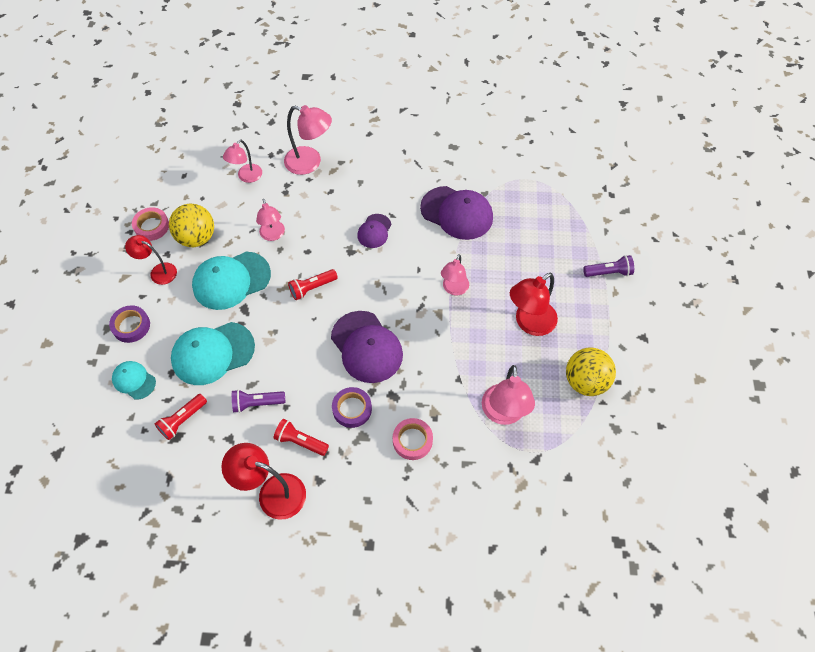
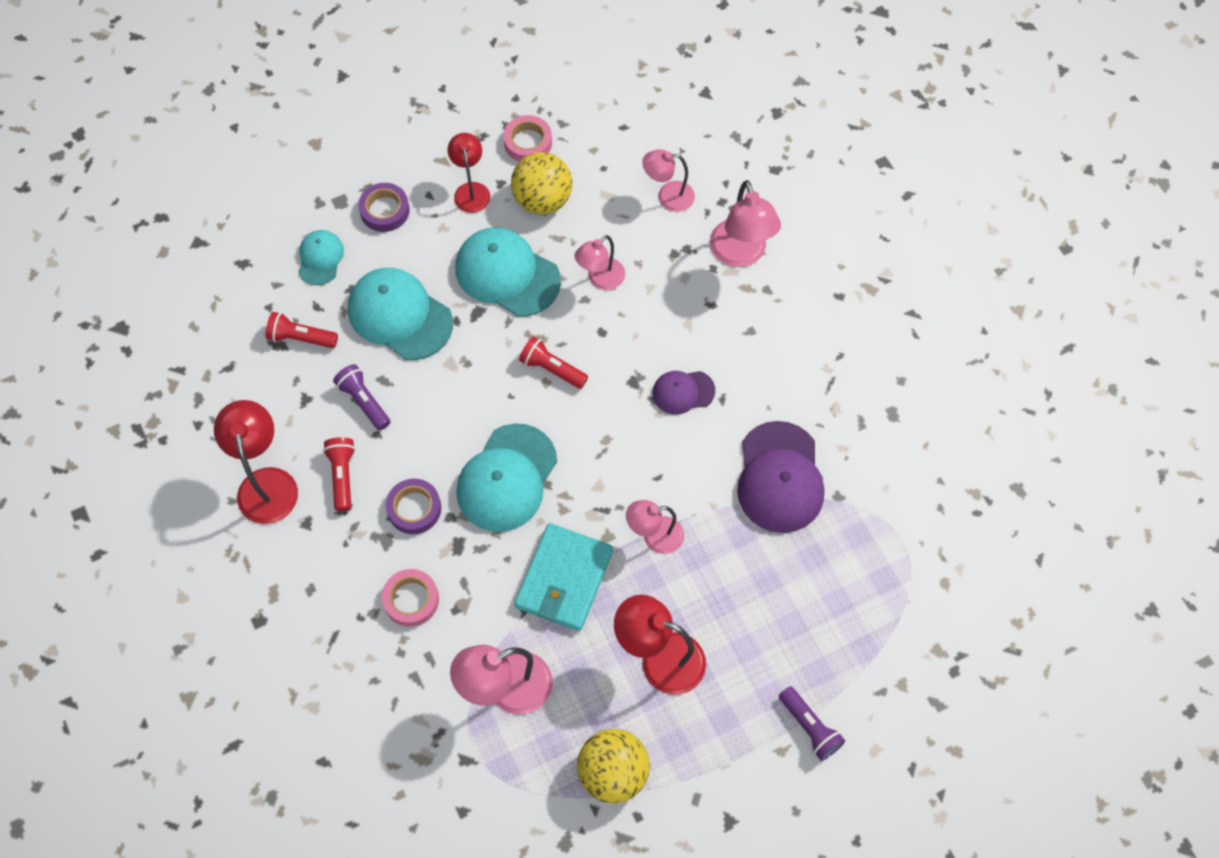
camera: 60 degrees right, 5 degrees up
purple cap [331,311,403,383] -> turquoise cap [456,423,557,532]
none -> turquoise wallet [514,523,613,631]

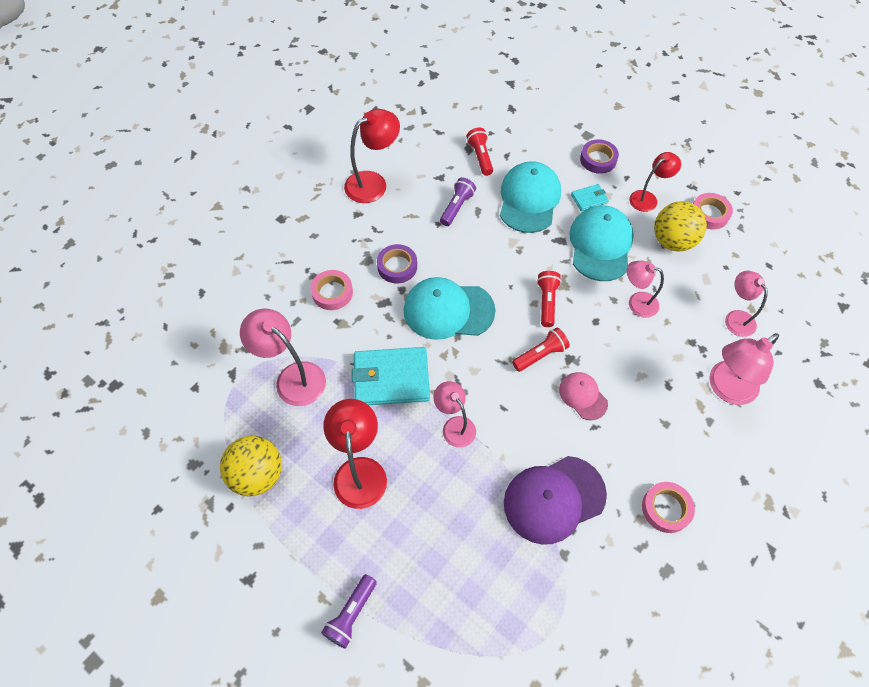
camera: 65 degrees right, 5 degrees down
turquoise cap [299,230,344,285] -> none
red flashlight [323,437,355,511] -> red flashlight moved to [512,327,570,372]
purple cap [652,371,715,415] -> pink cap [559,372,608,420]
none -> turquoise wallet [571,184,609,211]
none -> pink tape [642,482,695,533]

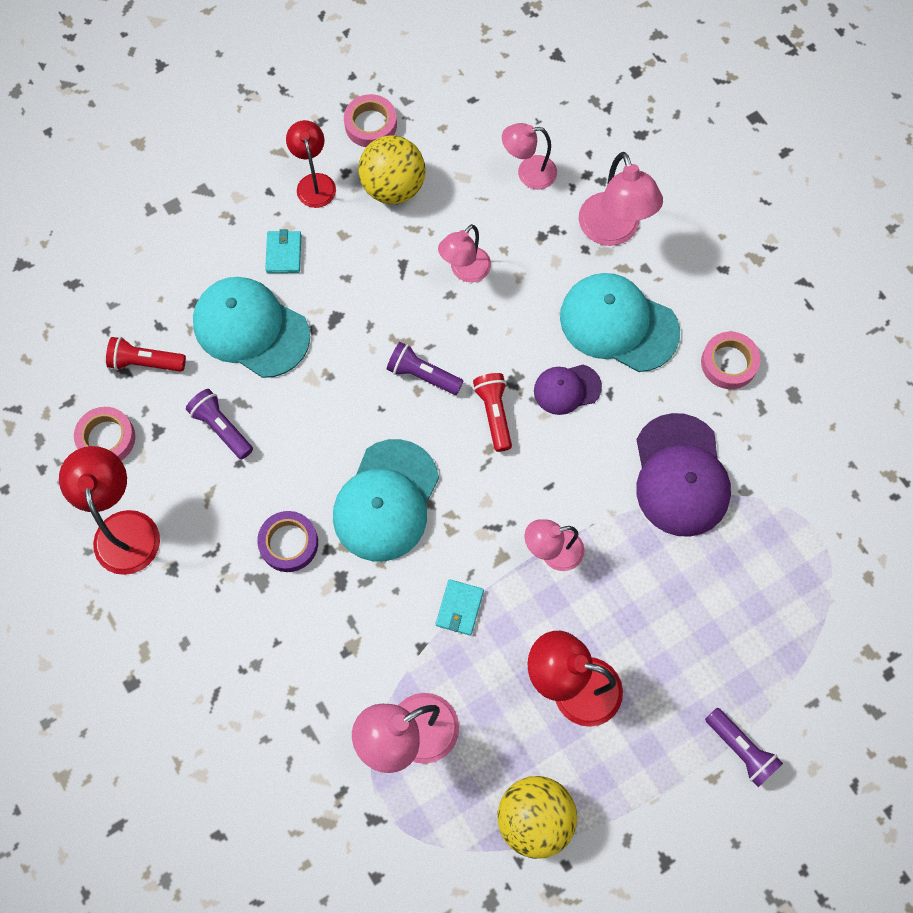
camera: 70 degrees left, 10 degrees up
pink tape [310,270,353,310] -> pink tape moved to [74,407,135,461]
turquoise wallet [352,347,430,405] -> turquoise wallet [436,579,484,636], size x0.48
red flashlight [537,271,562,327] -> purple flashlight [387,342,463,395]
pink cap [559,372,608,420] -> purple cap [534,365,602,415]
turquoise cap [569,205,634,281] -> turquoise cap moved to [560,273,680,372]
purple tape [580,139,619,174] -> none

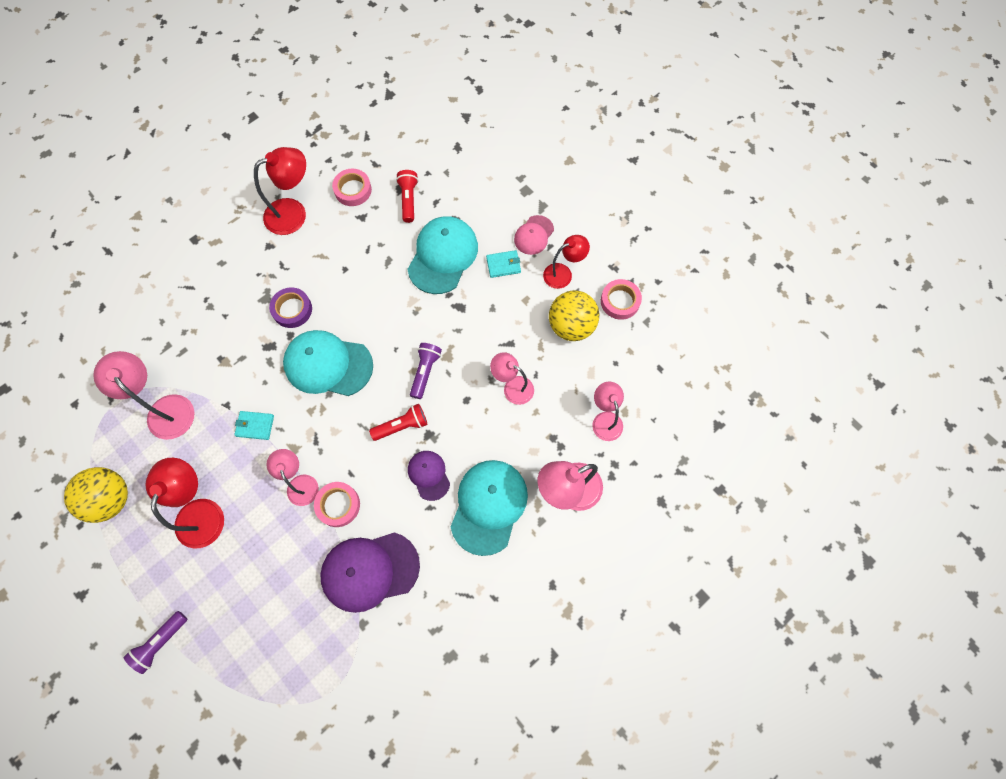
camera: 80 degrees right, 0 degrees up
purple flashlight [186,389,253,460] -> none
pink tape [701,332,761,389] -> pink tape moved to [314,482,360,527]
none -> pink cap [514,215,554,255]

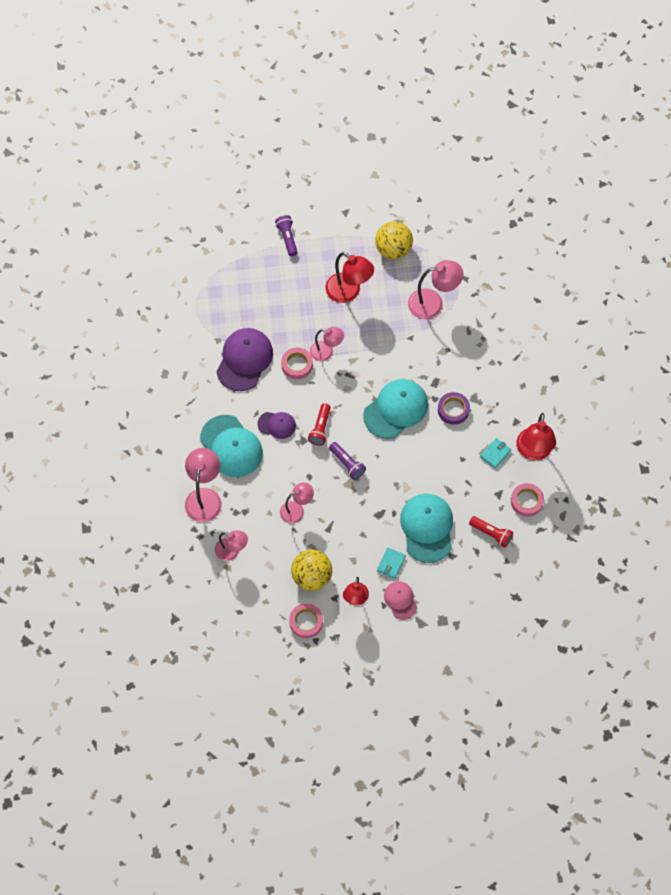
camera: 125 degrees right, 5 degrees down
turquoise wallet [234,411,274,440] -> turquoise wallet moved to [480,438,511,468]
turquoise cap [407,216,478,294] -> turquoise cap turned 150 degrees counterclockwise [400,494,453,563]

